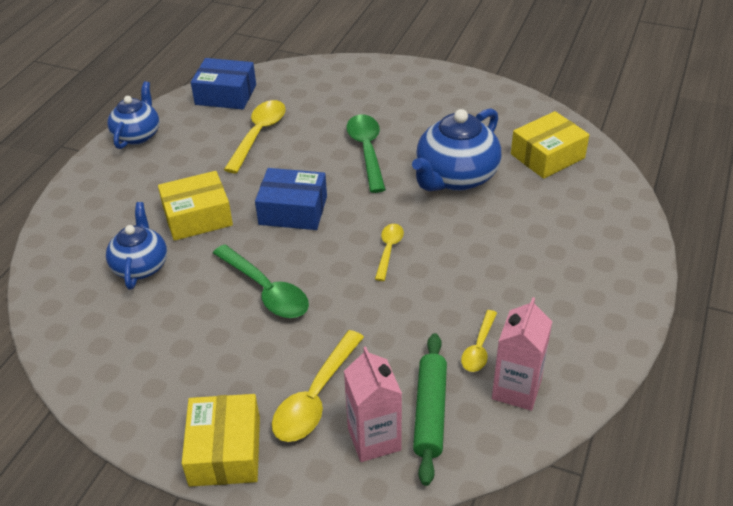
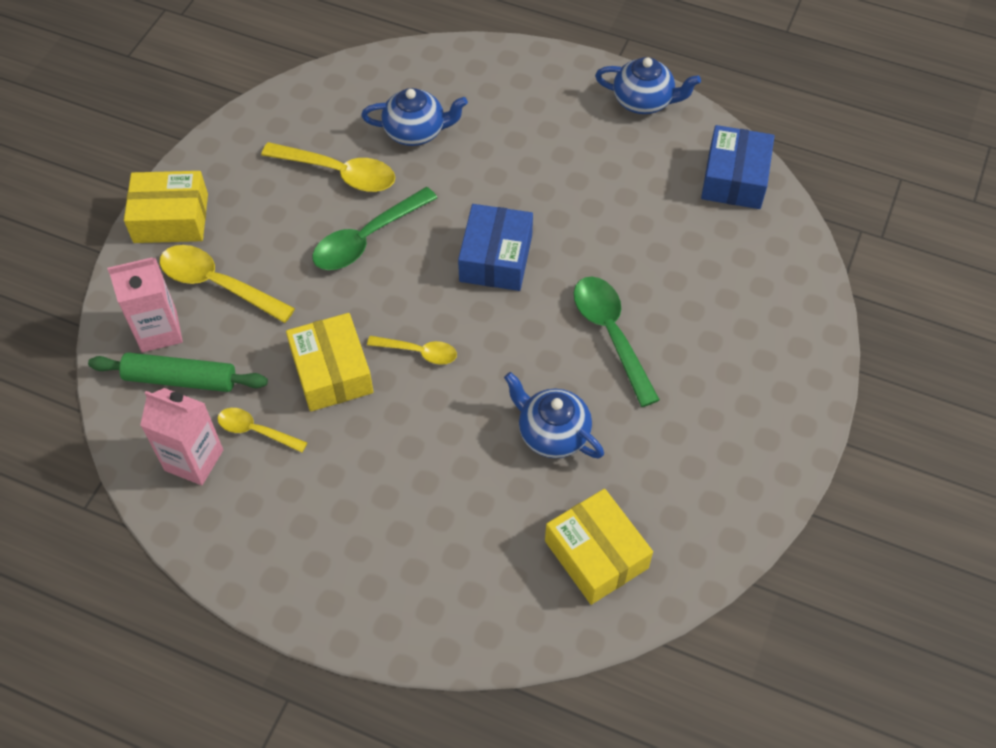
camera: 90 degrees right, 15 degrees up
yellow box [158,171,233,241] -> yellow box moved to [286,313,373,411]
yellow spoon [224,100,286,173] -> yellow spoon moved to [261,142,395,192]
green spoon [347,115,386,193] -> green spoon turned 105 degrees counterclockwise [574,277,660,407]
blue teapot [412,108,501,191] -> blue teapot [504,372,604,459], size x0.64

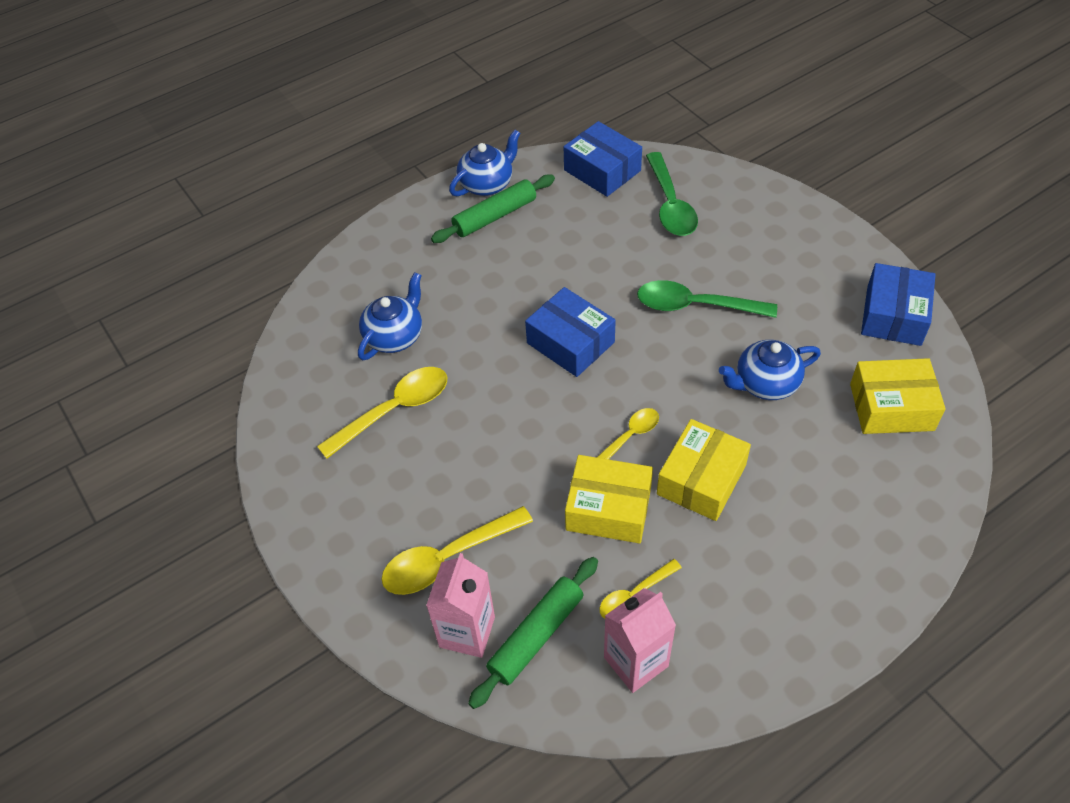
camera: 55 degrees left, 5 degrees down
yellow box [124,171,208,243] -> yellow box moved to [657,419,751,521]
green spoon [312,187,437,270] -> green spoon moved to [646,152,698,236]
none -> green rolling pin [431,174,555,243]
none -> blue box [861,263,936,346]

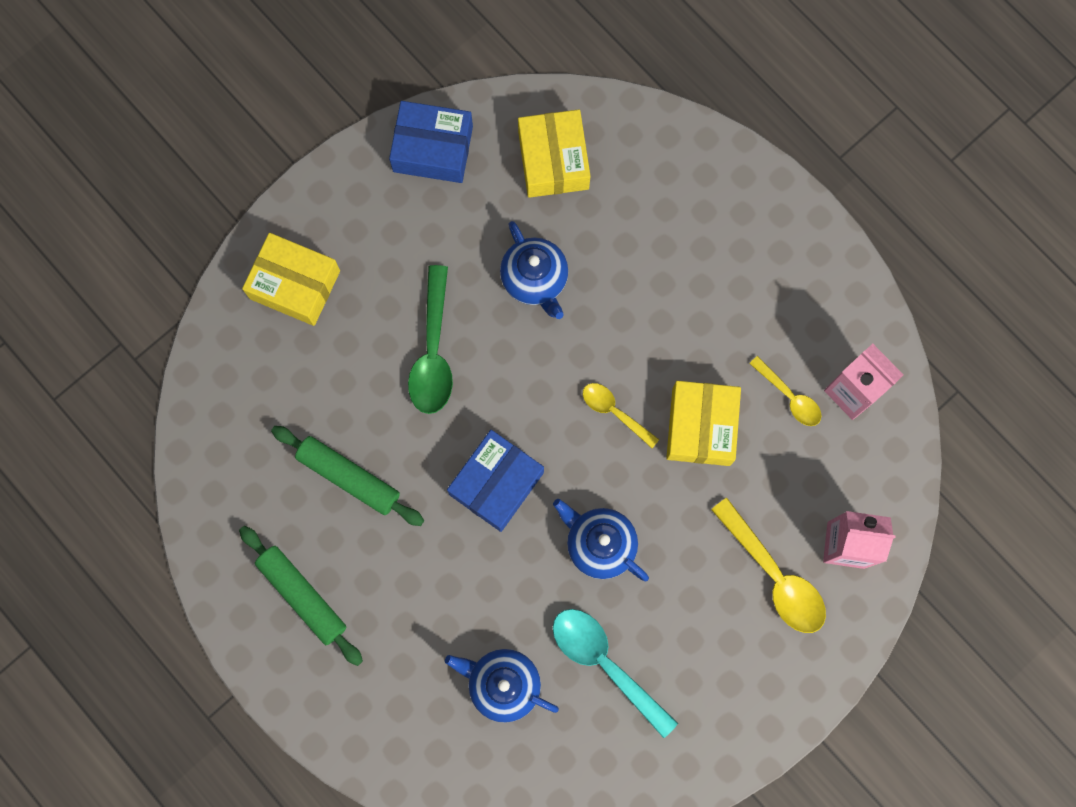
camera: 100 degrees left, 25 degrees up
yellow spoon [317,367,447,459] -> turquoise spoon [553,609,678,738]
blue teapot [449,130,521,196] -> blue teapot moved to [553,499,649,582]
green rolling pin [468,557,598,709] -> green rolling pin moved to [271,426,424,526]
blue box [564,121,642,197] -> none
green spoon [646,152,698,236] -> none
yellow box [657,419,751,521] -> yellow box moved to [242,233,340,326]

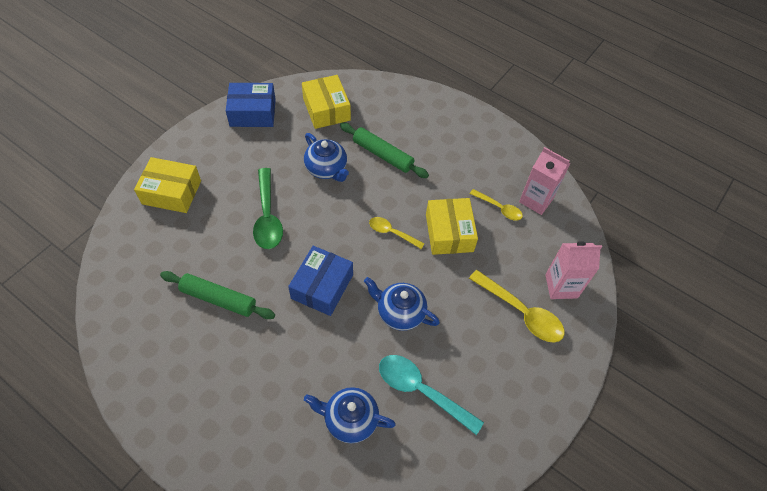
camera: 15 degrees left, 20 degrees down
green rolling pin [239,526,363,666] -> green rolling pin moved to [340,123,429,178]

